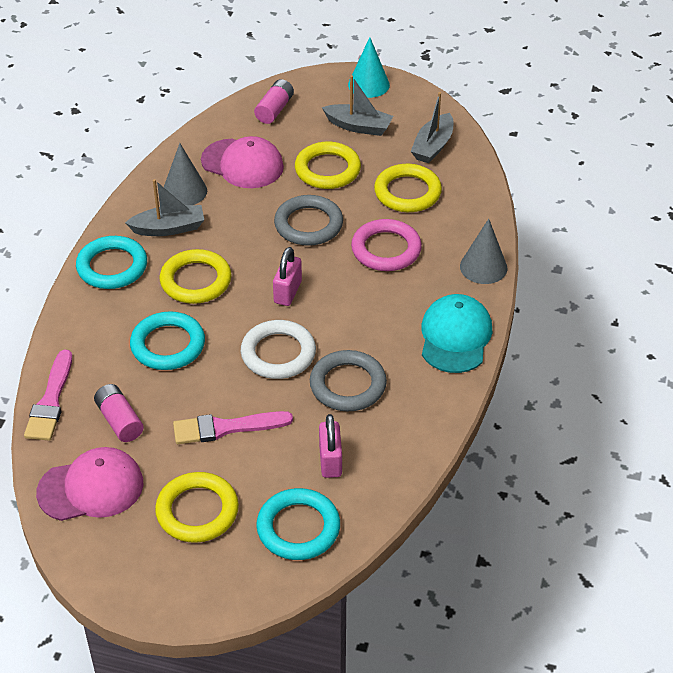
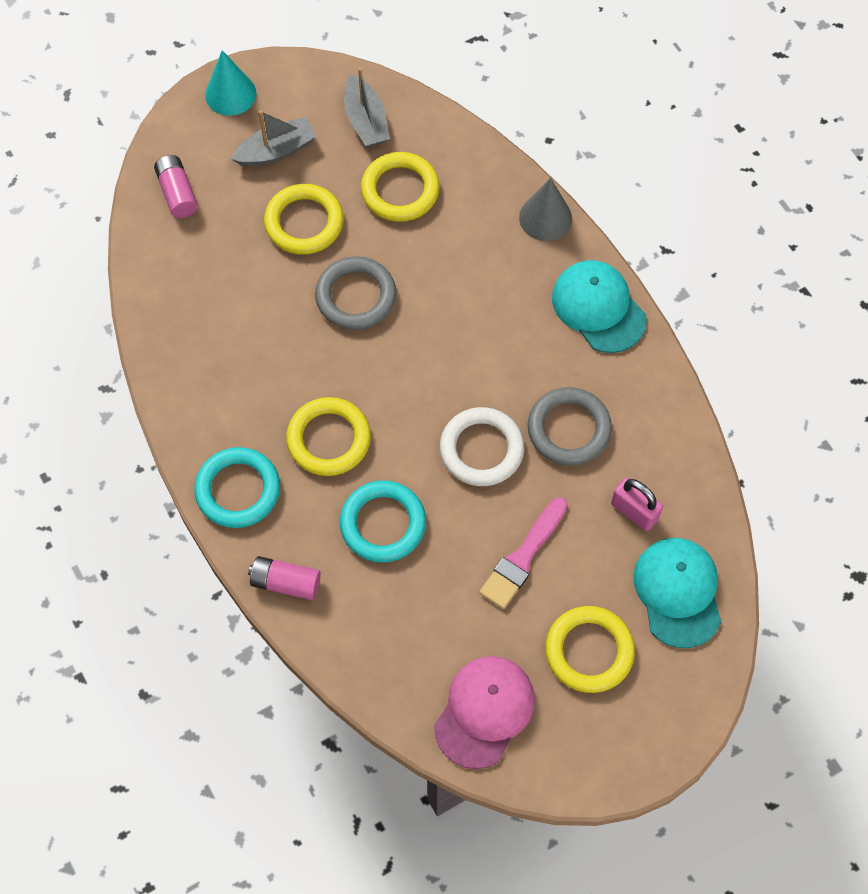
camera: 45 degrees left, 20 degrees up
pink brush [24,350,72,441] -> none
pink battery [94,384,144,442] -> pink battery moved to [248,556,321,600]
grey boat [125,179,204,236] -> none
grey cone [164,143,207,205] -> none
pink cap [201,136,284,188] -> none
turquoise ring [256,488,340,560] -> turquoise cap [633,538,721,648]
pink padlock [273,247,302,306] -> none
pink ring [351,219,422,271] -> none

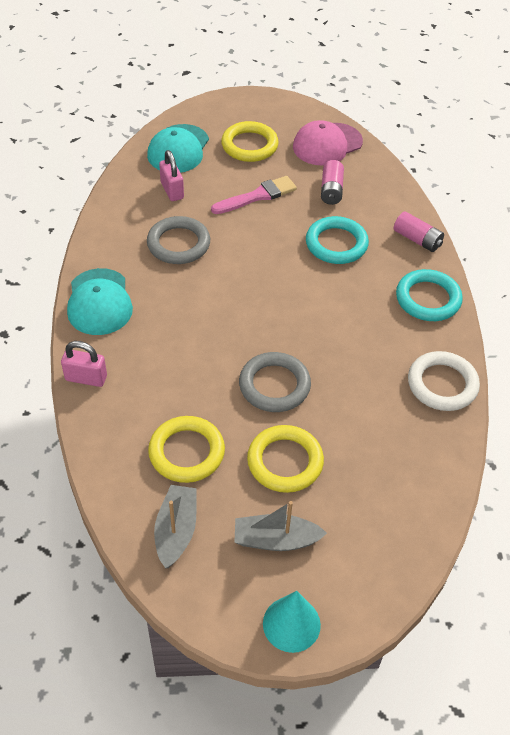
camera: 155 degrees left, 15 degrees down
pink battery [154,155,198,218] -> pink battery moved to [321,160,344,205]
yellow ring [286,397,371,476] -> none
white ring [440,407,524,486] -> white ring moved to [408,351,480,411]
grey cone [519,178,572,241] -> pink padlock [61,341,107,387]

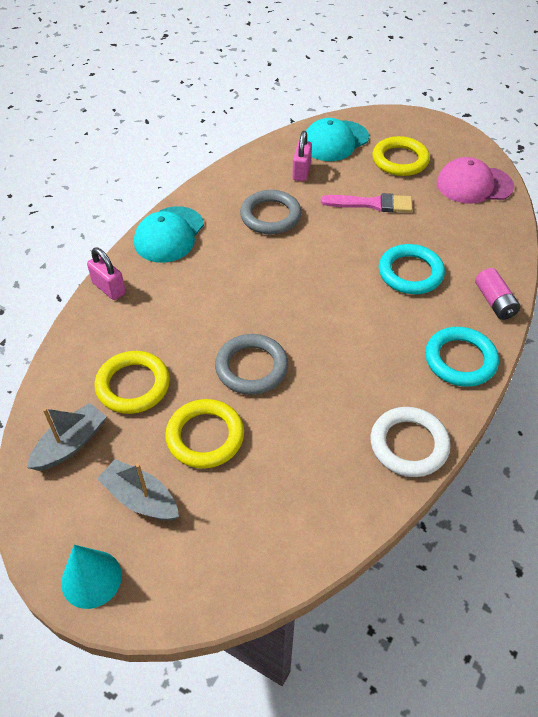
camera: 35 degrees right, 0 degrees up
pink battery [321,160,344,205] -> none

